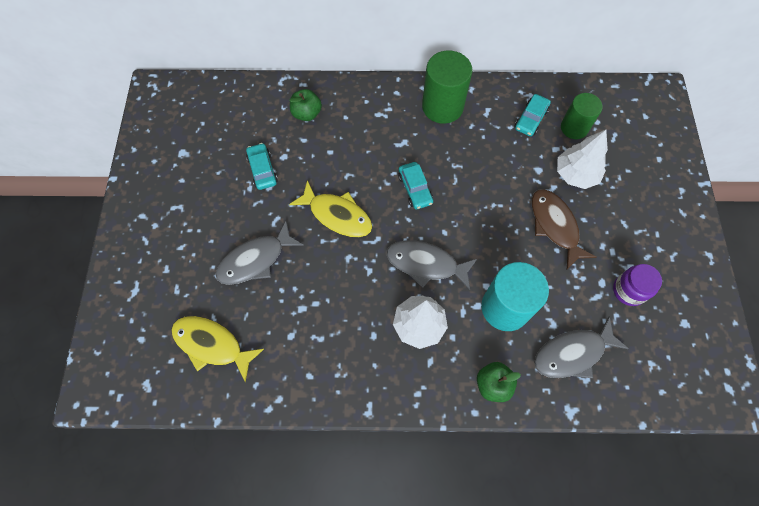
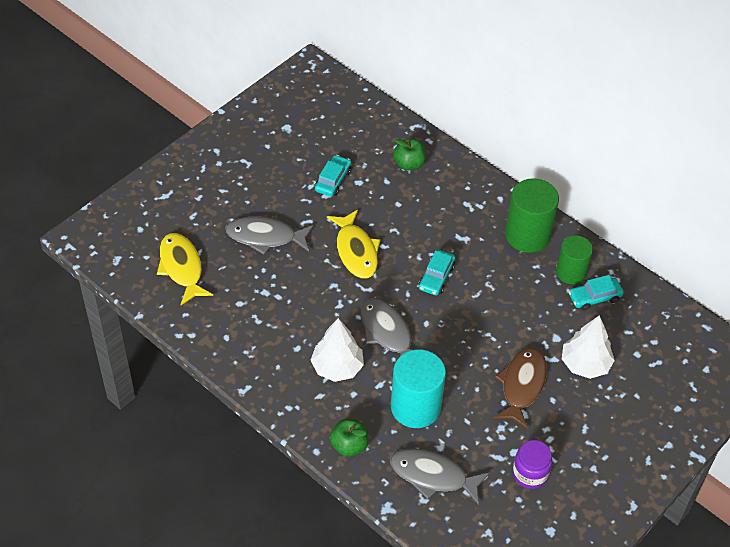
camera: 40 degrees right, 15 degrees down
green cylinder [561,93,603,139] -> green cylinder moved to [556,235,593,284]

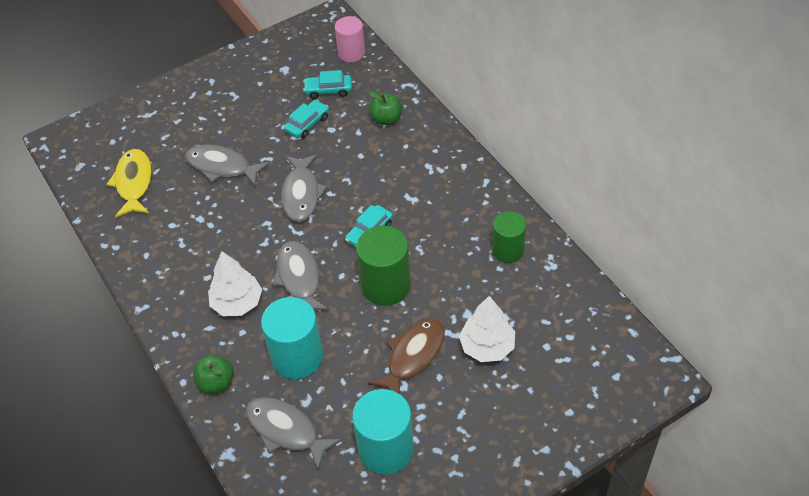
camera: 20 degrees right, 0 degrees up
yellow fish [327,210,380,279] -> grey fish [281,154,327,222]
green cylinder [505,178,559,253] -> green cylinder moved to [356,226,411,306]
purple jar [513,440,553,489] -> turquoise cylinder [352,389,414,474]
turquoise car [569,275,624,311] -> turquoise car moved to [303,70,352,99]
none -> pink cylinder [335,16,365,62]

